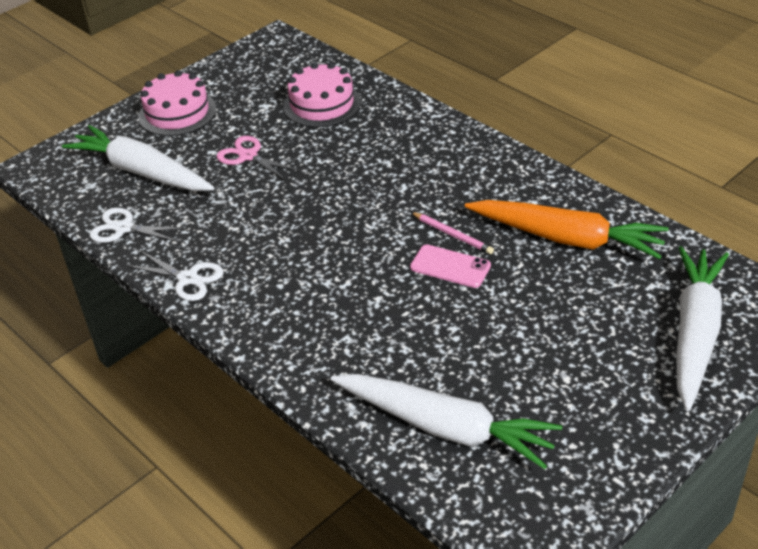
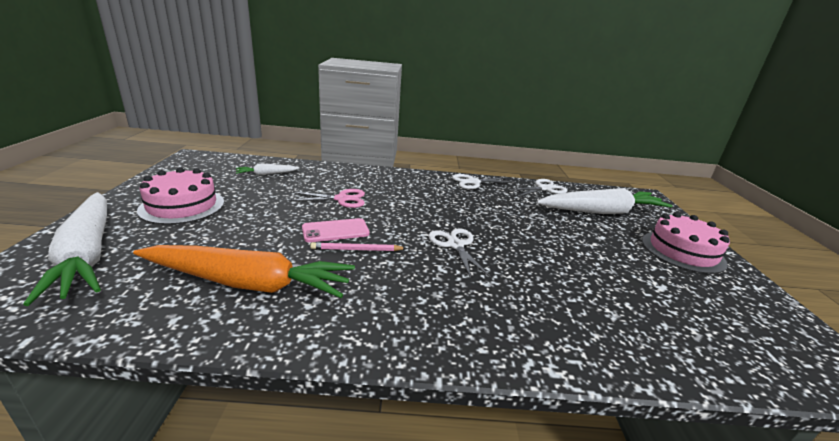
camera: 130 degrees right, 15 degrees down
pink scissors [217,136,300,181] -> pink scissors moved to [288,189,365,208]
pink cake [283,62,361,127] -> pink cake moved to [137,167,224,225]
white carrot [331,374,562,469] -> white carrot [236,164,300,175], size x0.44
orange carrot [465,200,669,259] -> orange carrot turned 150 degrees counterclockwise [133,245,355,298]
none -> white scissors [428,228,492,279]

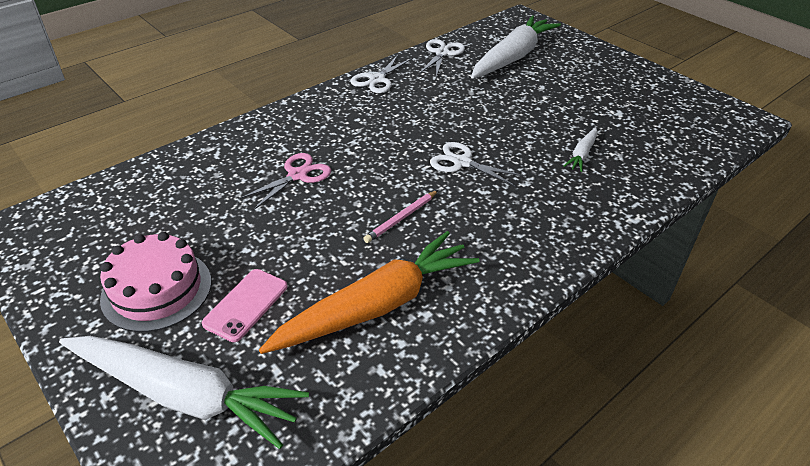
camera: 40 degrees left, 15 degrees up
white carrot [236,164,300,175] -> white carrot moved to [564,127,598,172]
pink phone [302,218,370,242] -> pink phone moved to [202,269,288,342]
pink cake [642,212,730,274] -> none

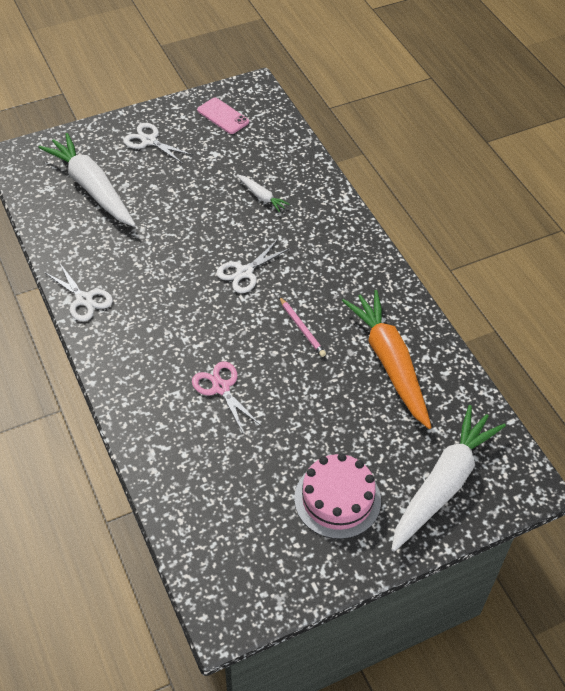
camera: 75 degrees left, 10 degrees up
pink phone [202,269,288,342] -> pink phone moved to [197,98,249,134]
white scissors [419,39,465,77] -> white scissors moved to [123,123,193,164]

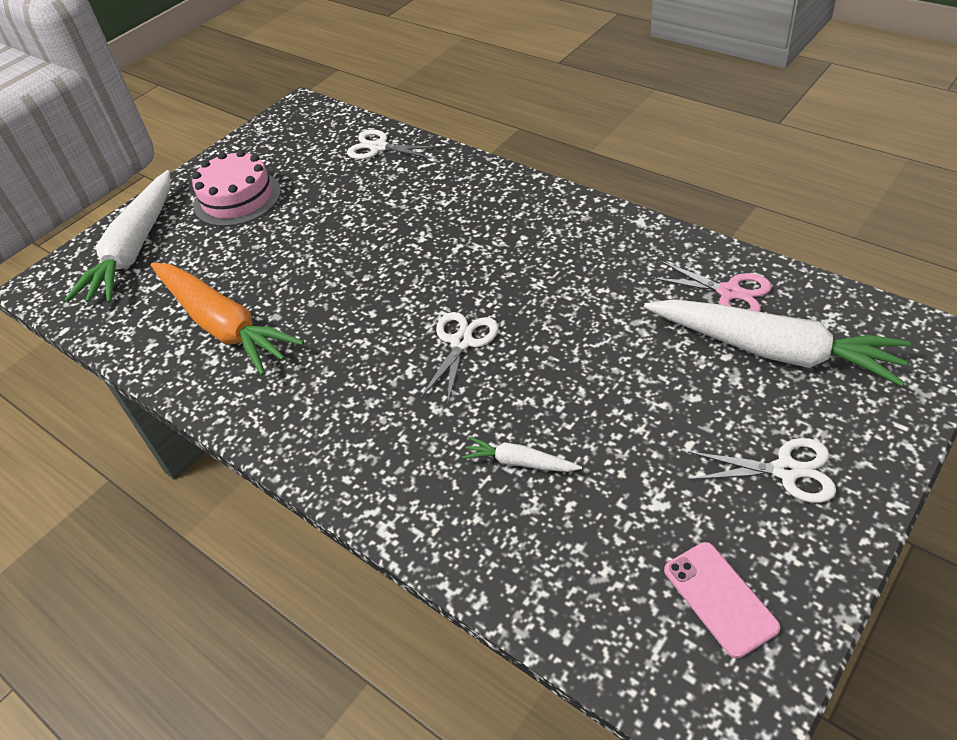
camera: 160 degrees right, 5 degrees down
white scissors [44,262,113,322] -> white scissors moved to [347,129,440,159]
pink scissors [192,361,260,433] -> pink scissors moved to [650,261,772,312]
pink phone [197,98,249,134] -> pink phone turned 45 degrees clockwise [664,542,780,658]
pink pencil [279,297,326,357] -> none

